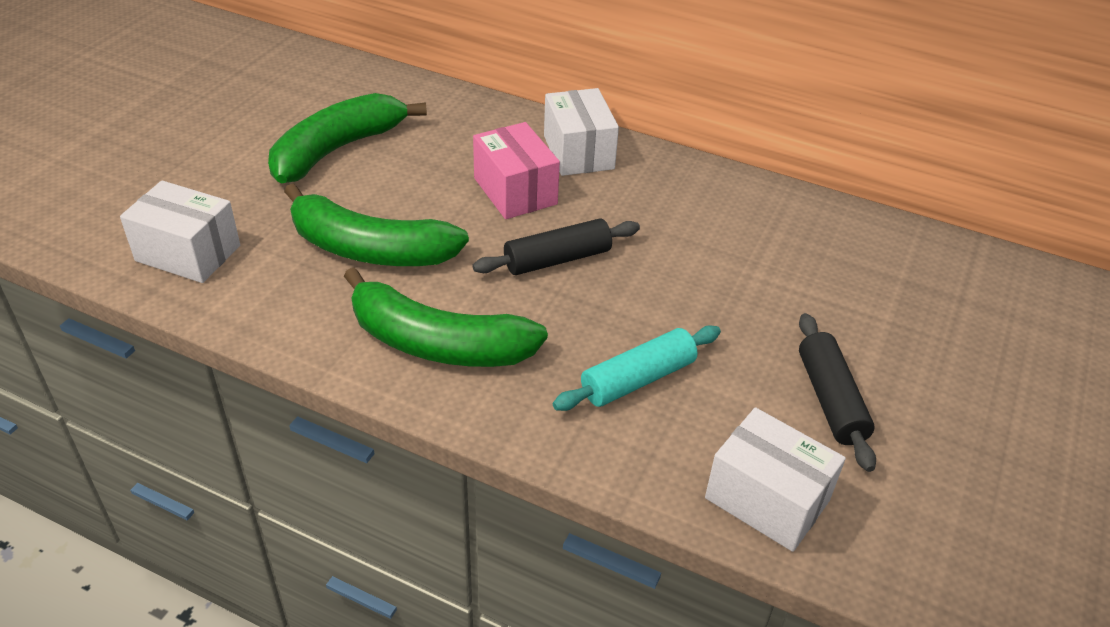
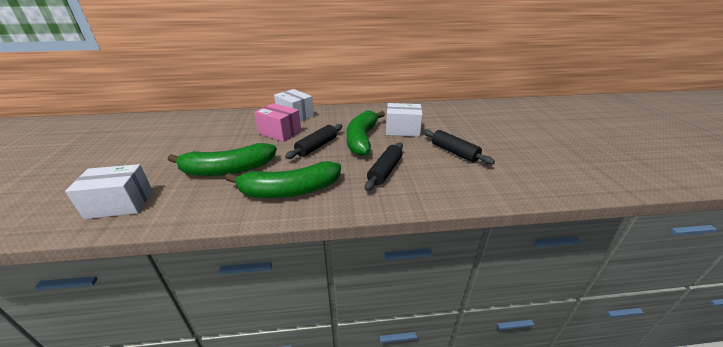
camera: 30 degrees left, 10 degrees down
green banana [268,93,427,184] -> green banana moved to [347,111,385,156]
turquoise rolling pin [553,326,721,411] -> black rolling pin [365,142,403,191]
white box [705,407,846,552] -> white box moved to [386,103,423,137]

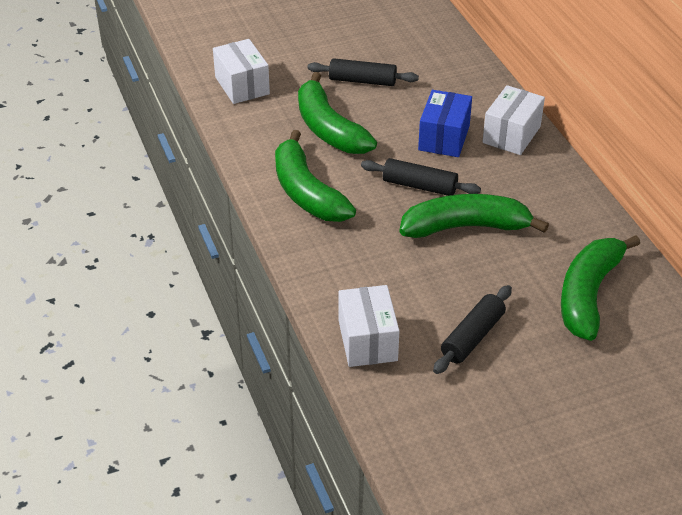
camera: 75 degrees right, 10 degrees up
pink box [254,103,301,142] -> blue box [418,90,472,157]
black rolling pin [365,142,403,191] -> black rolling pin moved to [308,58,419,86]
white box [386,103,423,137] -> white box moved to [339,285,399,367]
none -> green banana [561,235,640,341]

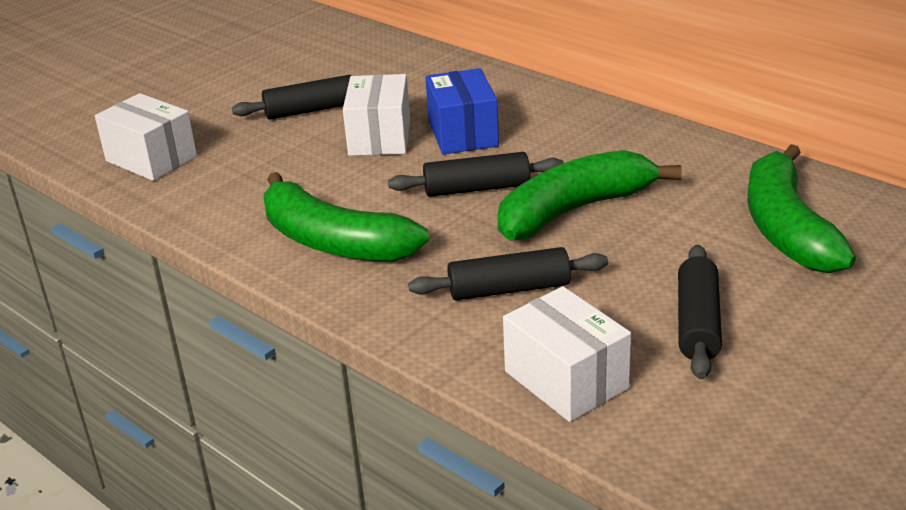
camera: 25 degrees left, 10 degrees down
green banana [298,72,377,154] -> none
white box [482,85,545,155] -> white box moved to [343,74,410,156]
none -> black rolling pin [408,247,608,300]

